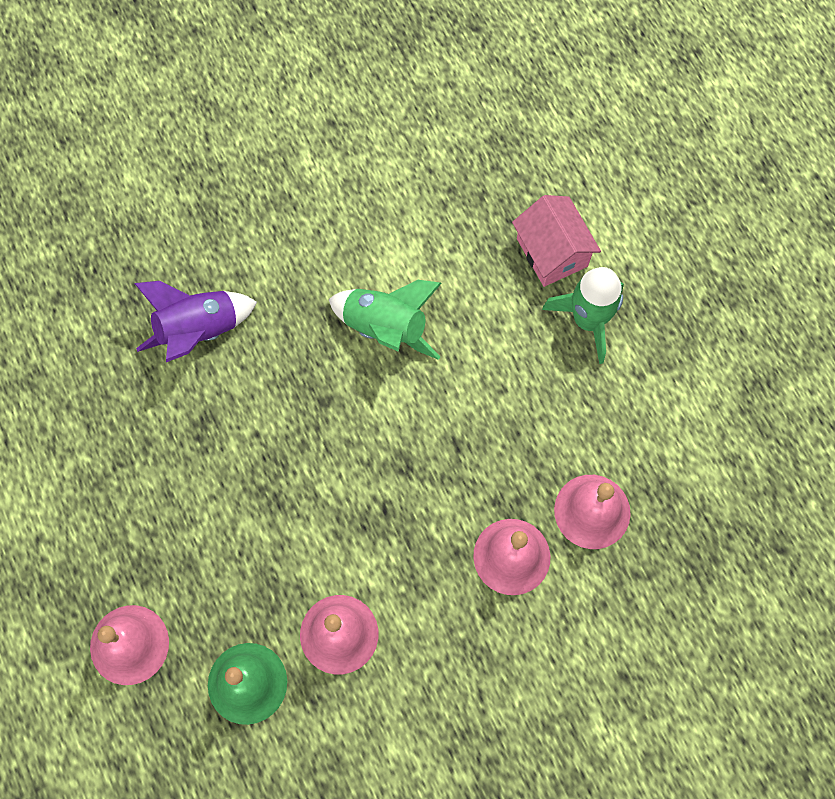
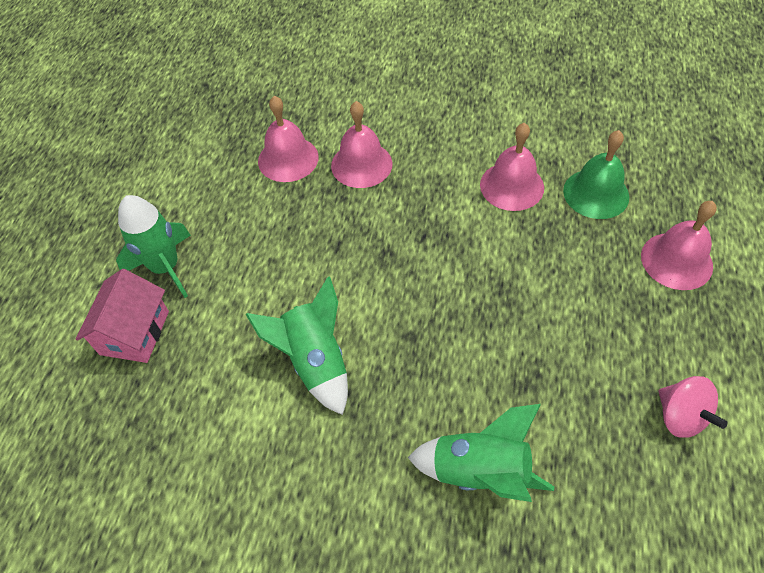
camera: 140 degrees left, 15 degrees down
purple rocket [134,281,257,362] -> green rocket [408,404,554,502]
none -> pink spinning top [658,376,727,438]

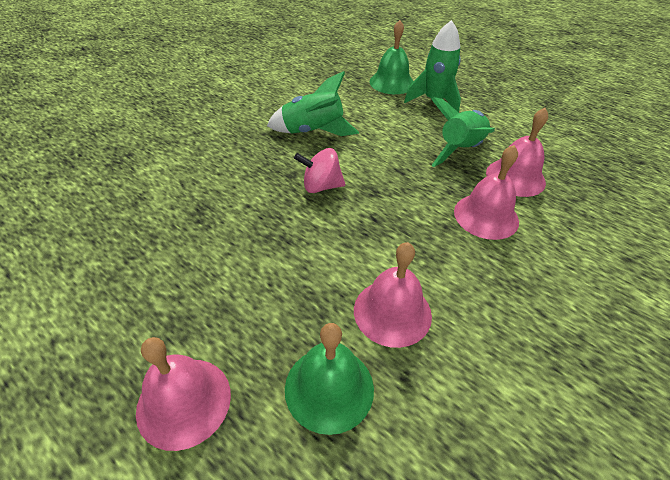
camera: 115 degrees right, 10 degrees down
pink house [76,269,169,363] -> green bell [370,20,414,94]
green rocket [408,404,554,502] -> green rocket moved to [431,97,495,167]
pink spinning top [658,376,727,438] -> pink spinning top moved to [294,148,346,193]

